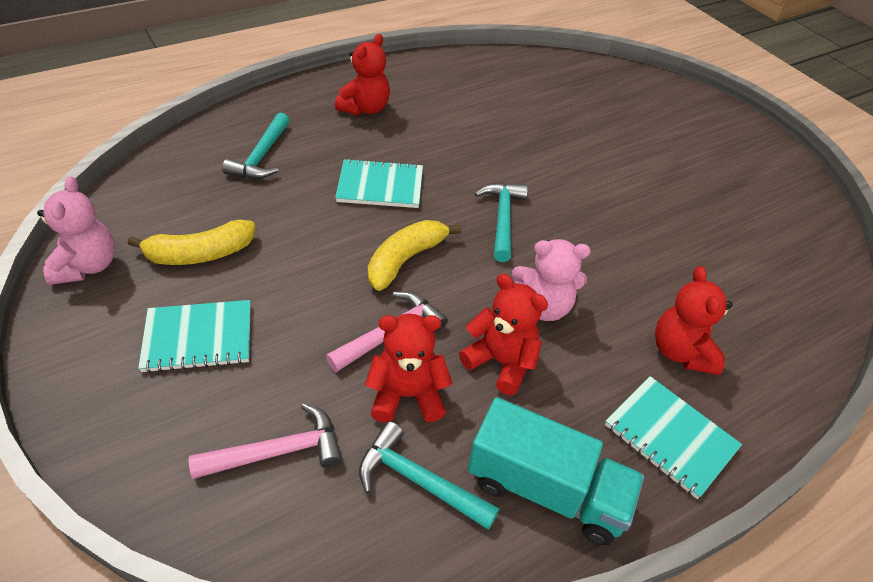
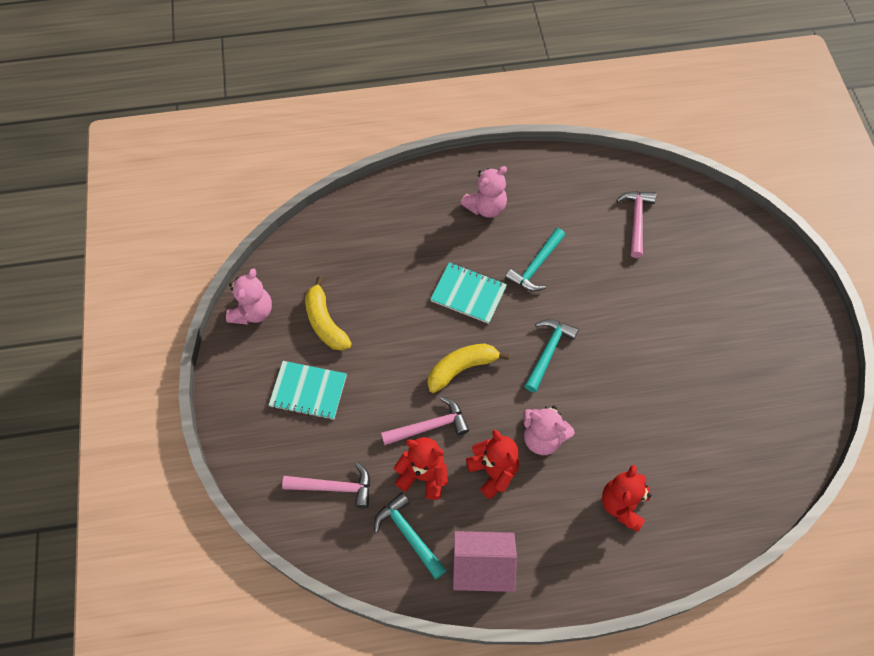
camera: 25 degrees right, 15 degrees up
yellow banana [128,220,255,265] -> yellow banana turned 60 degrees clockwise [305,277,352,351]
turquoise hammer [222,113,290,179] -> turquoise hammer moved to [505,228,565,291]
red teddy bear [335,34,390,115] -> pink teddy bear [460,166,507,218]
turquoise truck [468,397,644,545] -> pink house [453,531,517,592]
turquoise notebook [605,376,742,499] -> none
none -> pink hammer [616,191,656,258]

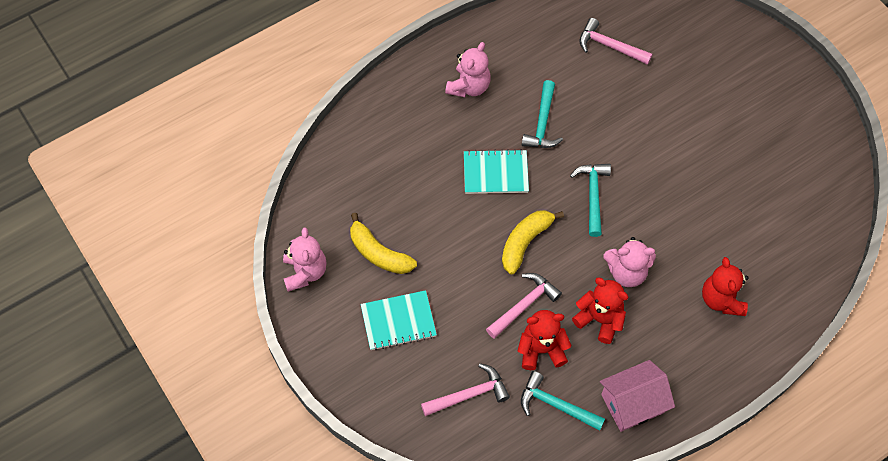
camera: 25 degrees left, 0 degrees up
pink hammer [616,191,656,258] -> pink hammer turned 45 degrees counterclockwise [580,18,653,65]

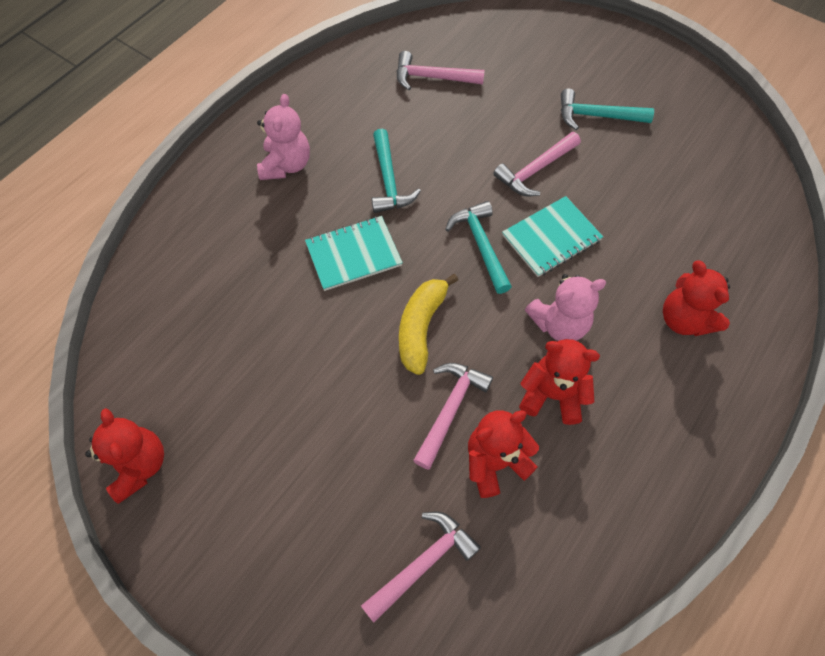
camera: 20 degrees left, 0 degrees up
pink teddy bear [283,227,327,292] -> red teddy bear [85,408,164,504]
yellow banana [350,213,417,274] -> none
turquoise notebook [361,290,437,351] -> turquoise notebook moved to [502,196,603,277]
turquoise hammer [521,371,605,431] -> turquoise hammer moved to [561,89,654,130]
pink house [600,360,675,432] -> none
none -> pink hammer [493,132,581,197]

